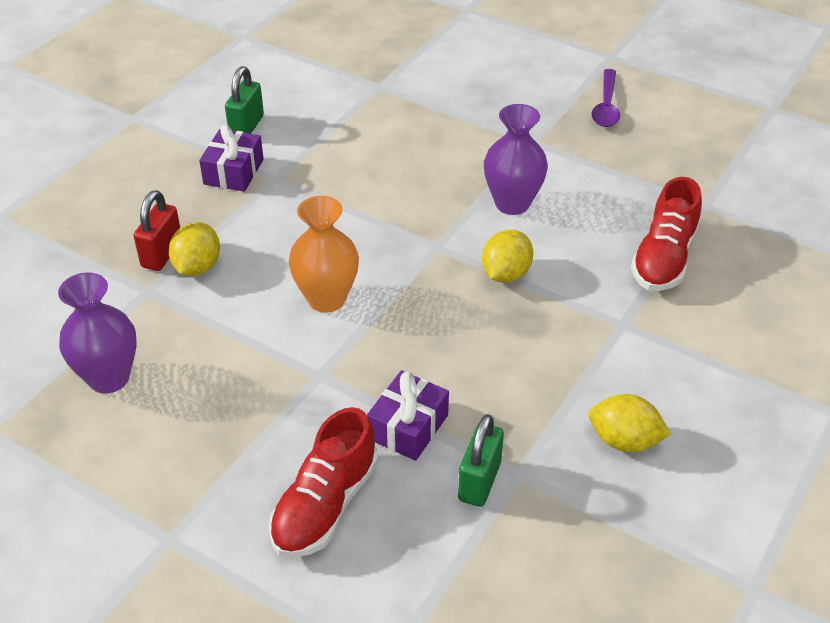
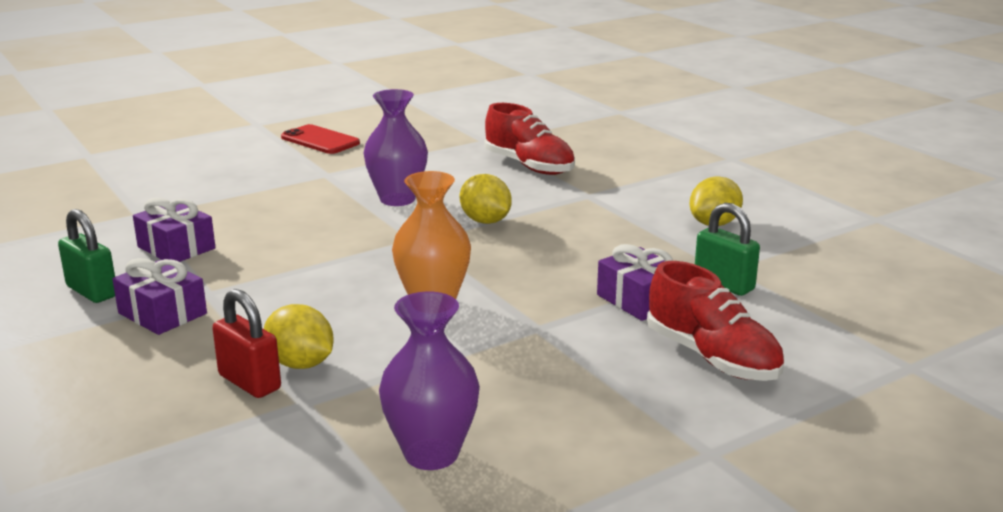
camera: 65 degrees left, 20 degrees down
purple spoon [592,69,620,127] -> red phone [281,124,360,154]
none -> purple gift [133,198,216,262]

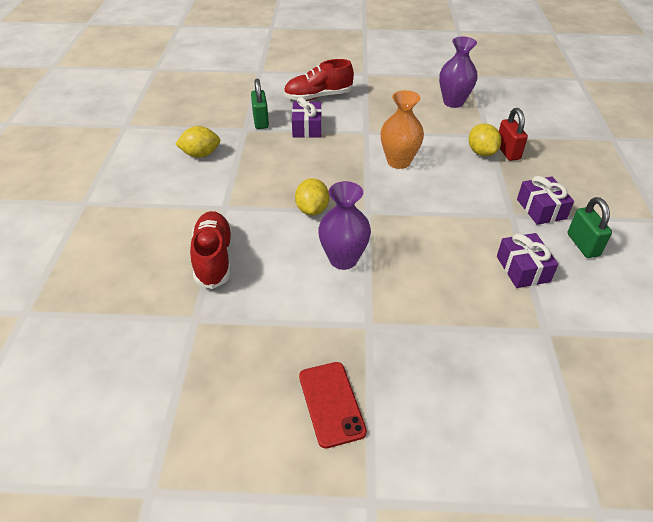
camera: 145 degrees left, 20 degrees up
red shoe [647,261,784,381] -> red shoe turned 105 degrees counterclockwise [284,59,354,101]

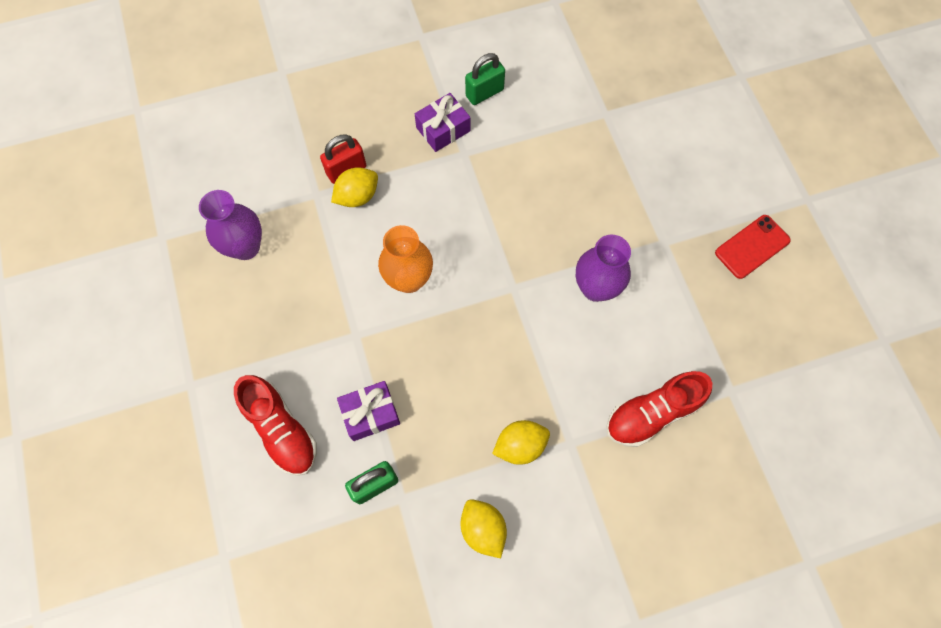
camera: 110 degrees left, 25 degrees up
yellow lemon [295,178,329,216] -> yellow lemon moved to [492,420,550,465]
purple gift [497,233,558,288] -> none

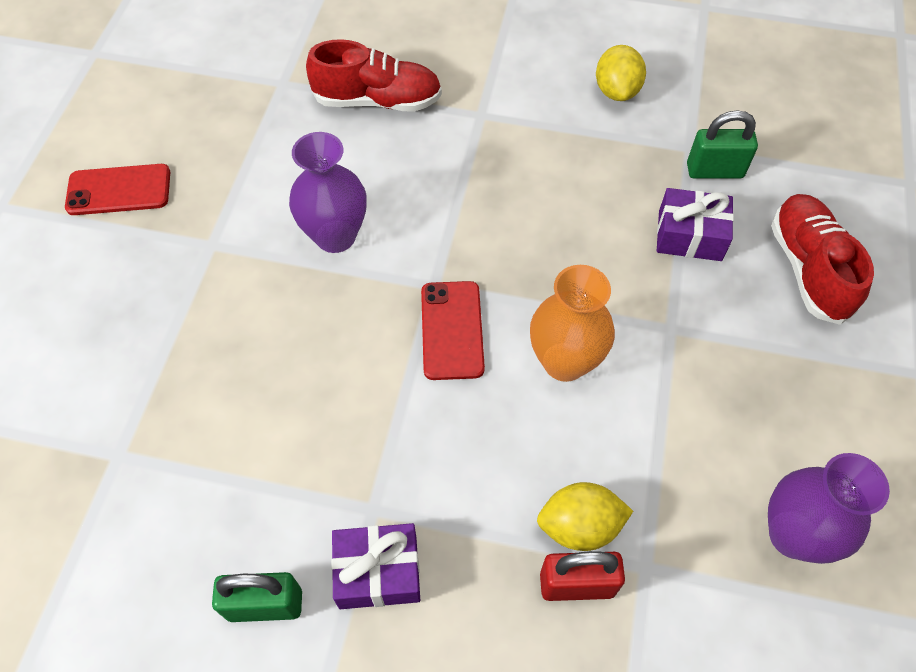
camera: 150 degrees left, 10 degrees down
yellow lemon [492,420,550,465] -> none
none -> red phone [421,281,485,380]

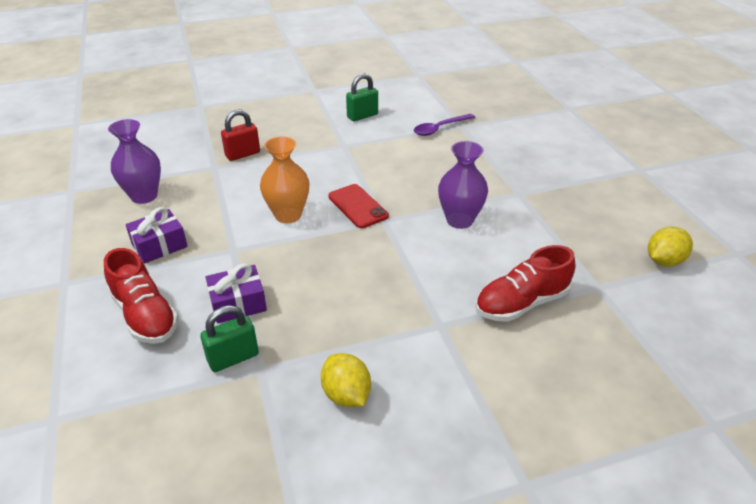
camera: 150 degrees right, 20 degrees down
red phone [65,164,170,215] -> none
purple gift [331,523,420,609] -> purple gift moved to [126,207,188,264]
yellow lemon [537,482,633,551] -> yellow lemon moved to [648,226,693,266]
none -> purple spoon [414,114,475,136]

